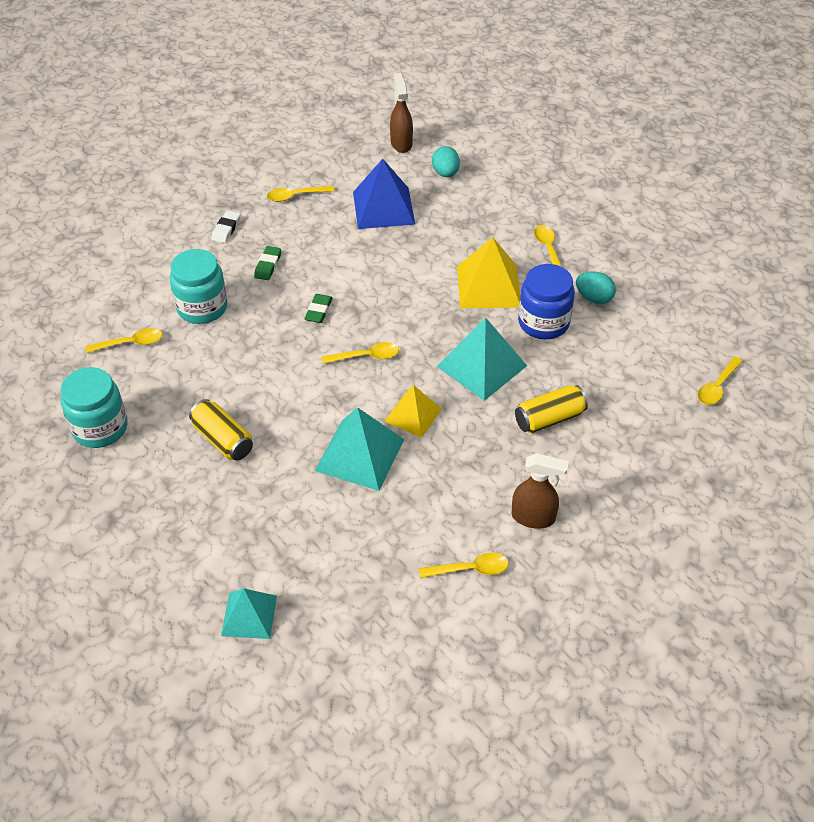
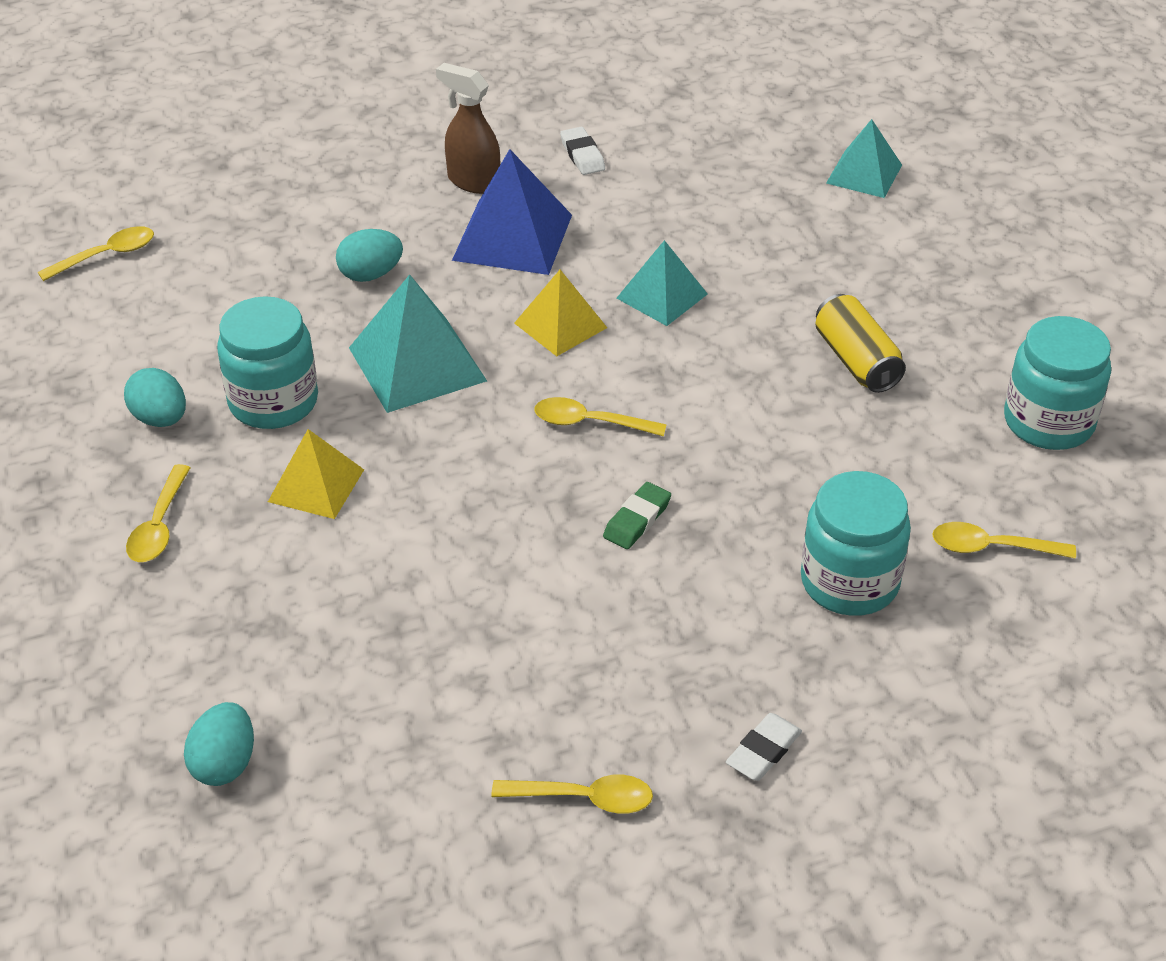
camera: 160 degrees left, 5 degrees down
green eraser [254,246,281,280] -> none
turquoise pyramid [315,407,404,491] -> turquoise pyramid [617,240,708,326], size x0.64
blue pyramid [353,159,415,229] -> blue pyramid moved to [452,149,572,275]
brown spray bottle [390,73,413,153] -> none
yellow spoon [419,553,509,578] -> white eraser [560,127,605,175]
yellow pyramid [457,237,520,308] -> yellow pyramid [268,429,364,519], size x0.64
yellow can [515,385,588,433] -> turquoise egg [336,229,403,282]
blue jar [518,264,575,339] -> turquoise jar [217,296,318,429]

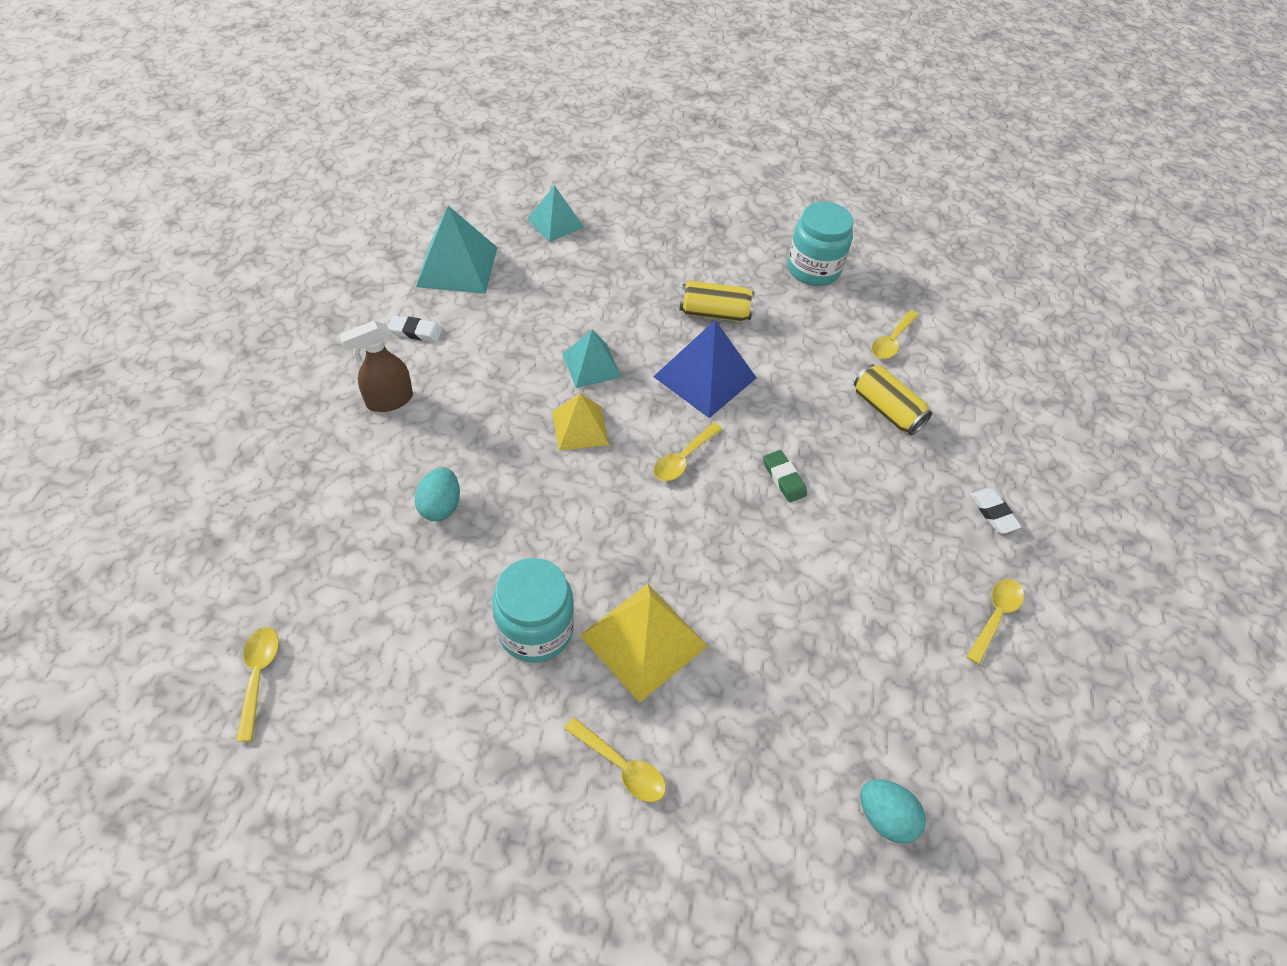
camera: 65 degrees left, 10 degrees up
turquoise egg [124,368,186,427] -> none
yellow pyramid [268,429,364,519] -> yellow pyramid [580,584,708,703], size x1.57
turquoise pyramid [349,274,487,413] -> turquoise pyramid moved to [416,206,497,294]
blue pyramid [452,149,572,275] -> blue pyramid moved to [653,320,757,418]
turquoise jar [801,471,911,616] -> yellow can [854,364,932,435]

